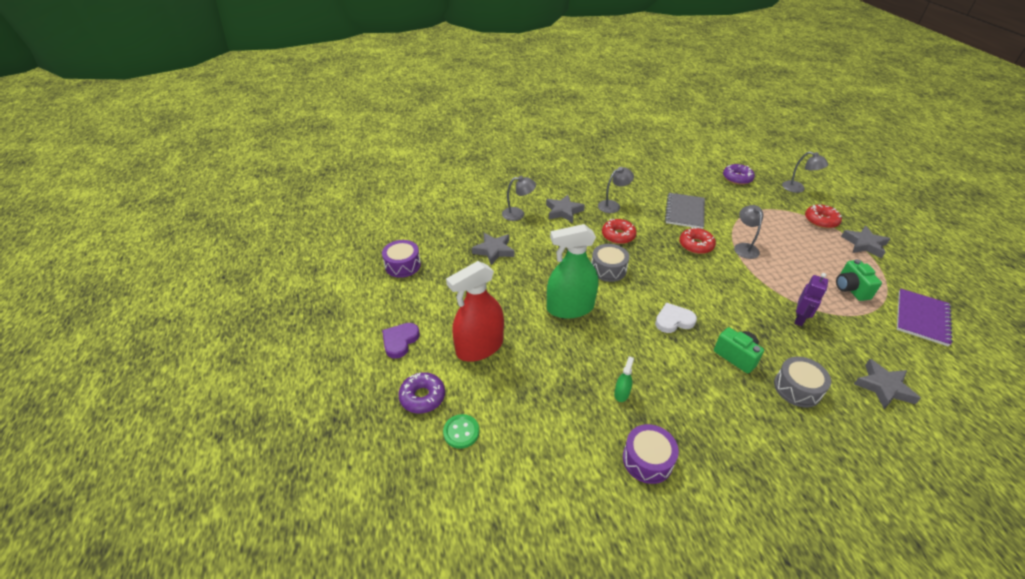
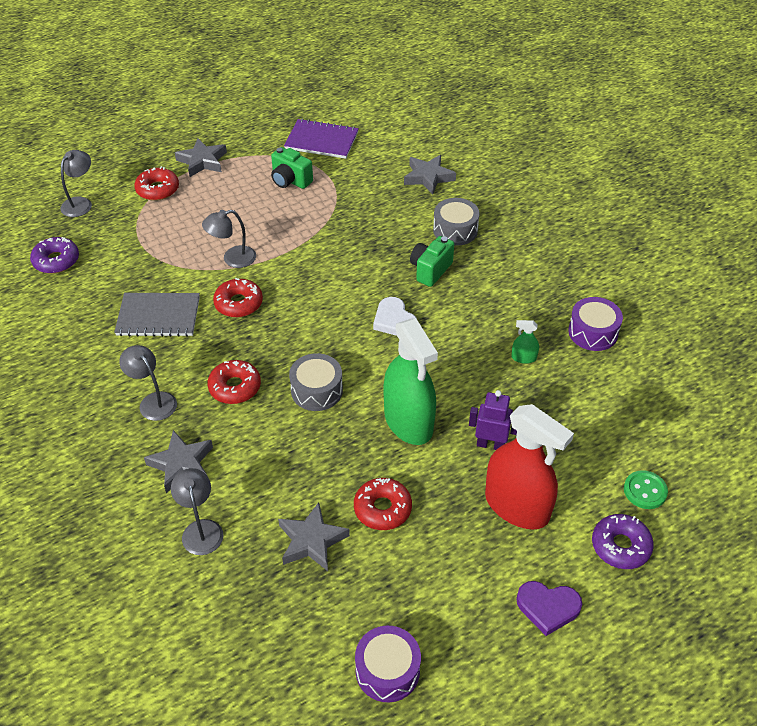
camera: 105 degrees left, 5 degrees up
purple robot [794,273,828,326] -> purple robot moved to [469,390,517,450]
green camera [836,259,882,301] -> green camera turned 60 degrees clockwise [271,147,313,189]
none -> red donut [354,478,412,530]

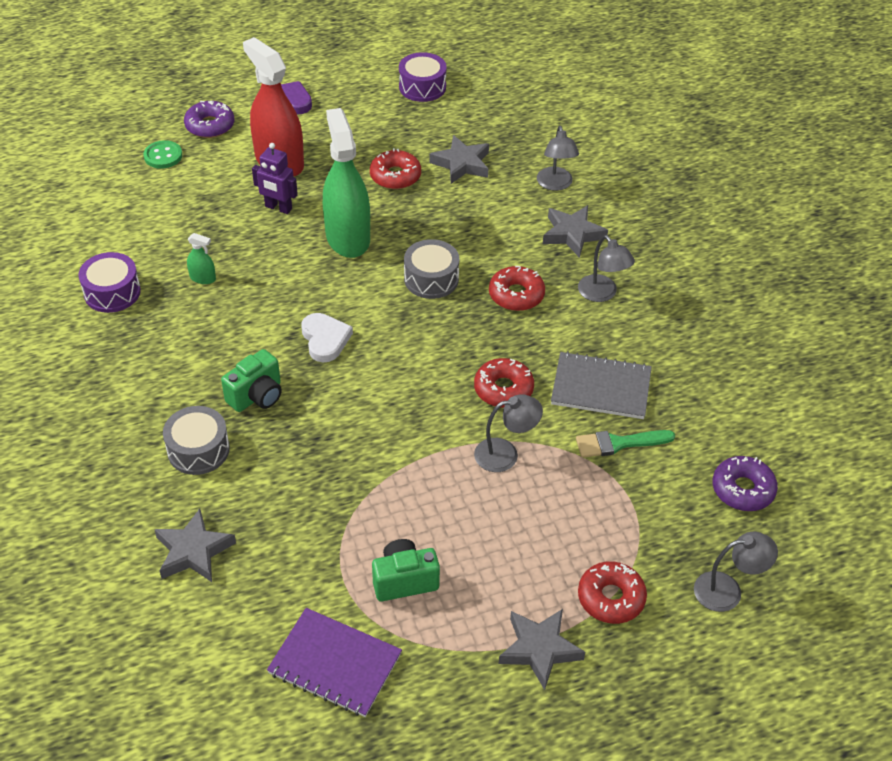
camera: 170 degrees left, 0 degrees up
grey lamp [60,150,92,217] -> grey lamp turned 135 degrees counterclockwise [694,532,778,612]
green camera [271,147,313,189] -> green camera turned 60 degrees counterclockwise [372,539,440,602]
none -> green brush [576,430,675,458]

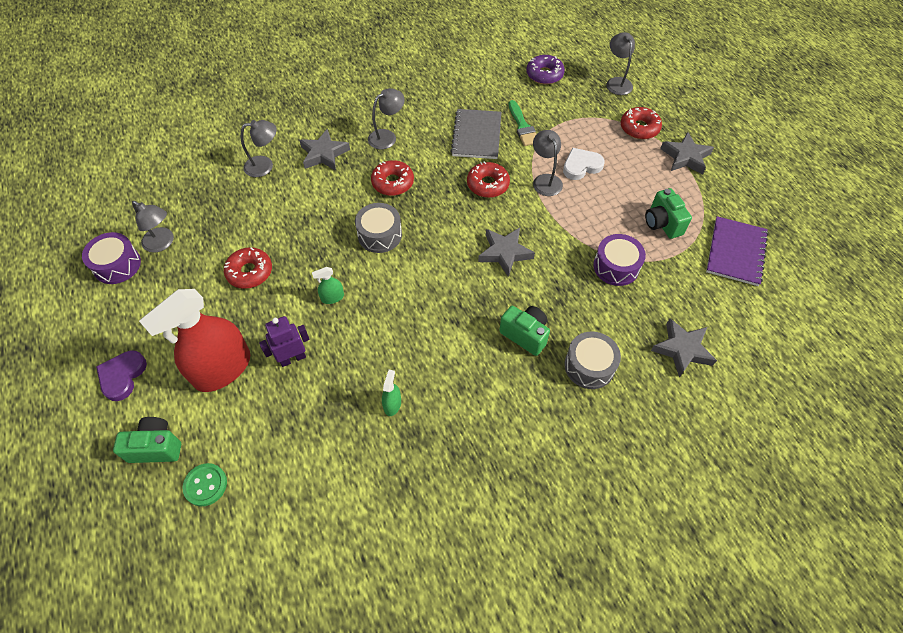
camera: 95 degrees left, 10 degrees up
purple drum [78,252,141,313] -> purple drum moved to [593,234,646,286]
purple donut [184,101,235,138] -> green camera [113,417,181,463]
purple robot [252,143,298,214] -> purple robot turned 135 degrees counterclockwise [259,316,310,367]
white heart [301,313,353,362] -> white heart moved to [563,148,605,180]
green spray bottle [323,108,370,258] -> green spray bottle [312,267,344,304], size x0.40
grey star [430,135,489,184] -> grey star moved to [478,228,535,277]
none -> grey lamp [132,201,174,252]

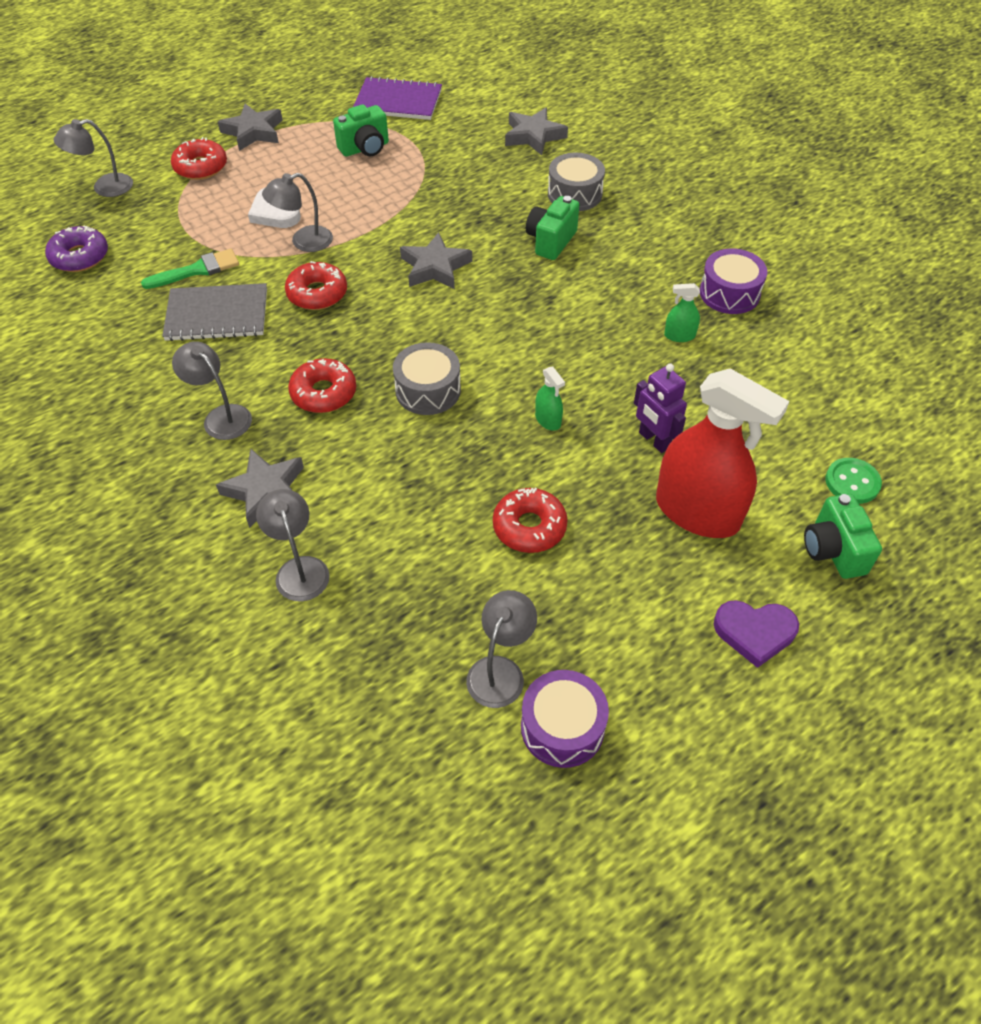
camera: 100 degrees left, 5 degrees down
purple drum [593,234,646,286] -> purple drum moved to [700,248,768,314]

